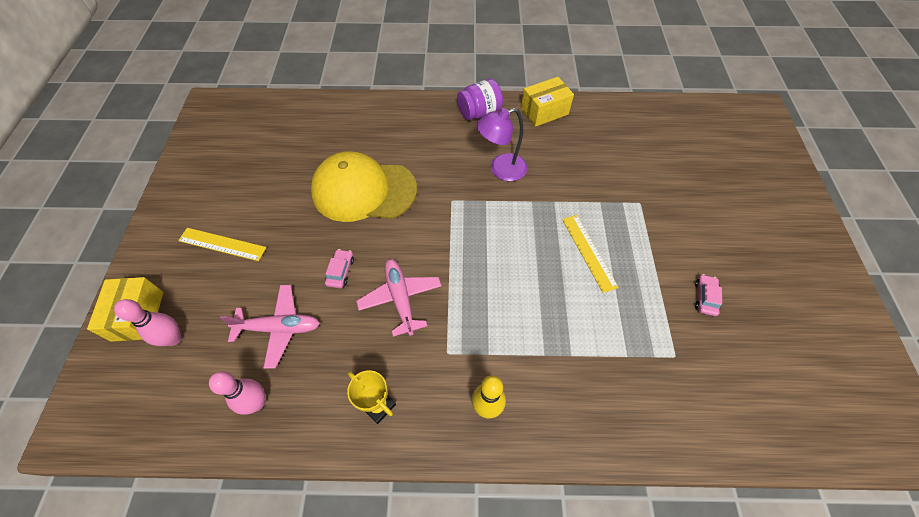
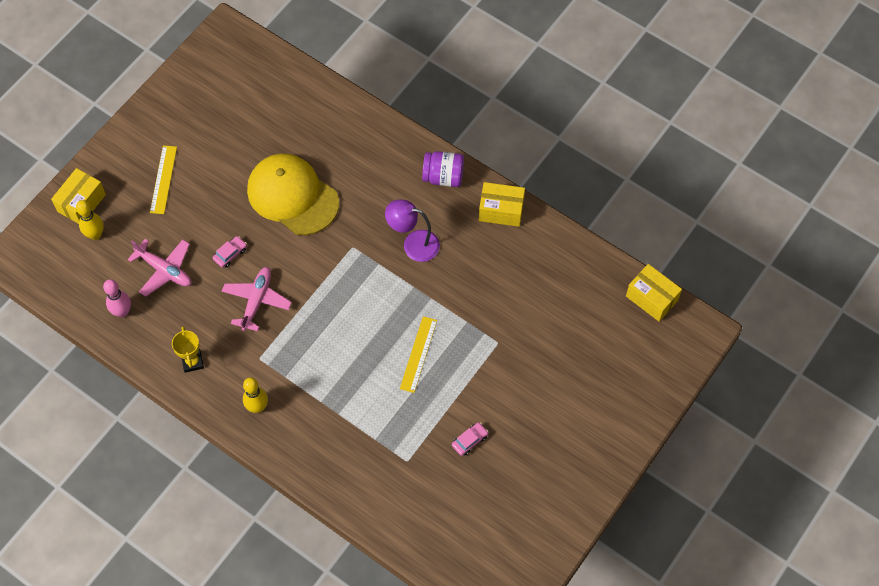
camera: 35 degrees right, 5 degrees up
pink bowling pin [114,299,181,346] -> yellow bowling pin [76,200,104,240]
yellow ruler [178,228,266,261] -> yellow ruler turned 45 degrees clockwise [150,145,177,214]
none -> yellow box [626,264,682,322]

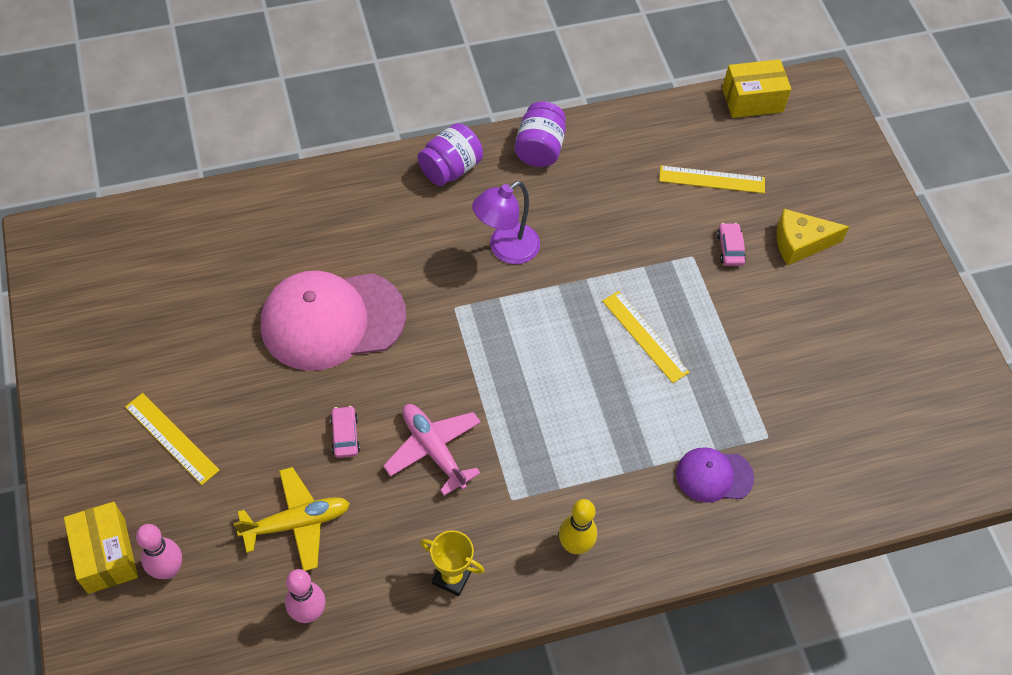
camera: 55 degrees left, 5 degrees down
yellow bowling pin [76,200,104,240] -> pink bowling pin [136,524,182,579]
pink plane [127,239,191,297] -> yellow plane [233,467,350,571]
yellow cap [247,153,339,235] -> pink cap [261,271,406,371]
pink car [452,422,489,456] -> pink car moved to [717,223,746,266]
yellow box [479,182,525,227] -> purple jar [515,101,566,167]
none -> yellow ruler [659,165,765,193]
none -> purple cap [676,447,754,503]
none -> yellow cheese [777,209,849,266]

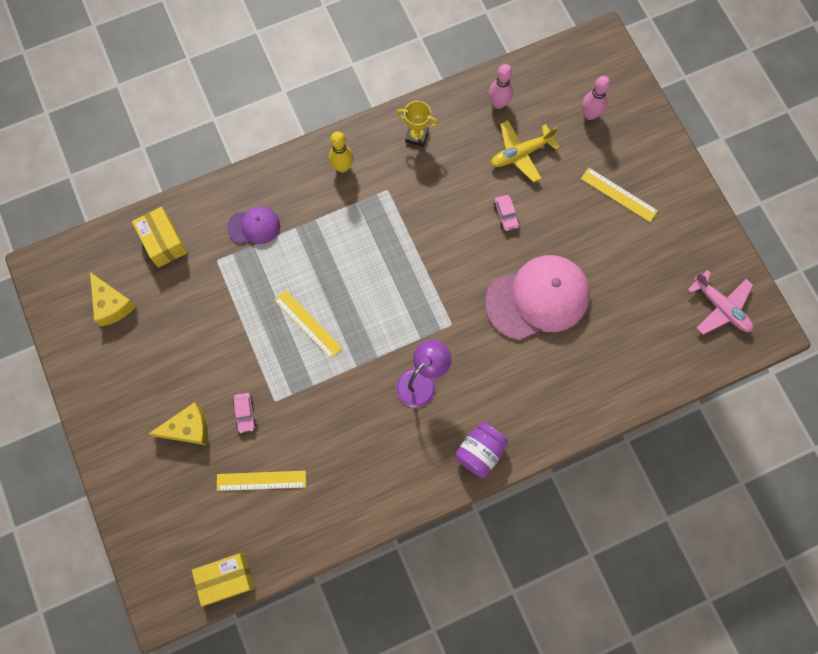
camera: 175 degrees right, 15 degrees up
yellow box [64,502,138,594] -> yellow box moved to [132,207,187,268]
pink plane [383,404,481,496] -> pink plane moved to [687,270,754,335]
purple jar [515,101,566,167] -> none
none -> yellow cheese [90,272,136,327]

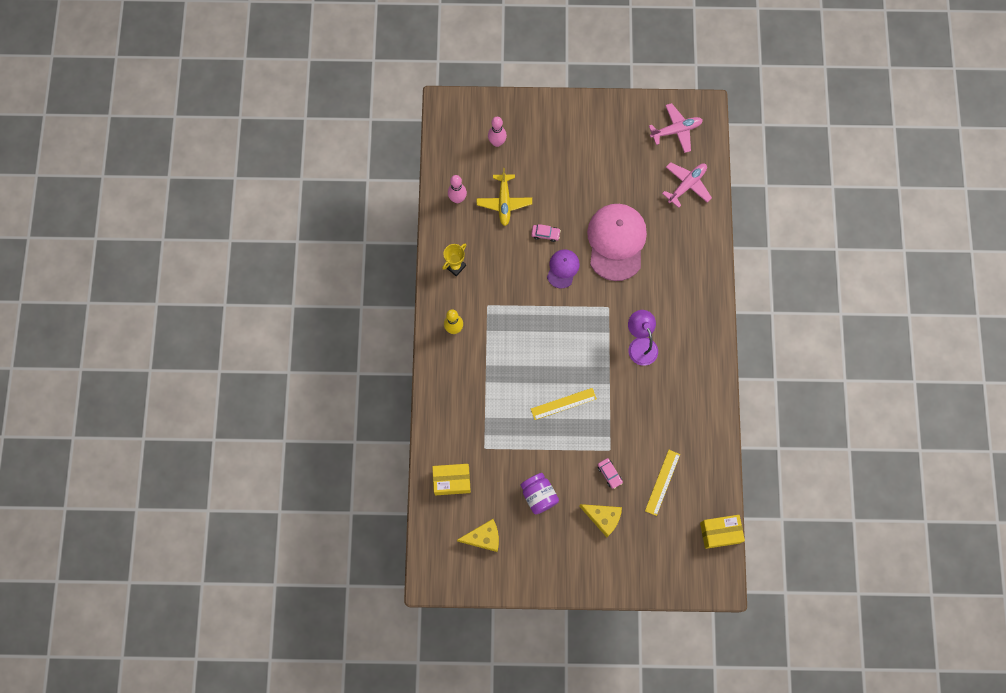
camera: 65 degrees left, 0 degrees up
yellow cheese [149,402,208,445] -> yellow cheese turned 105 degrees clockwise [579,504,622,537]
yellow box [192,554,255,606] -> yellow box turned 75 degrees clockwise [700,515,745,549]
purple cap [227,207,280,244] -> purple cap moved to [547,249,580,288]
pink car [233,393,257,433] -> pink car turned 45 degrees clockwise [598,458,623,489]
purple jar [455,422,508,478] -> purple jar moved to [521,473,559,514]
yellow ruler [581,168,658,222] -> none
none -> pink plane [662,162,712,208]

